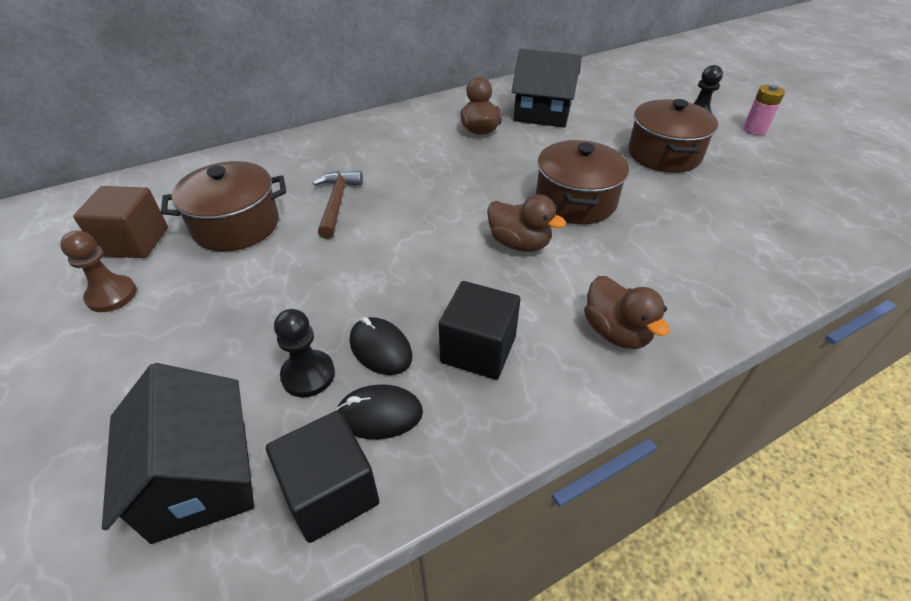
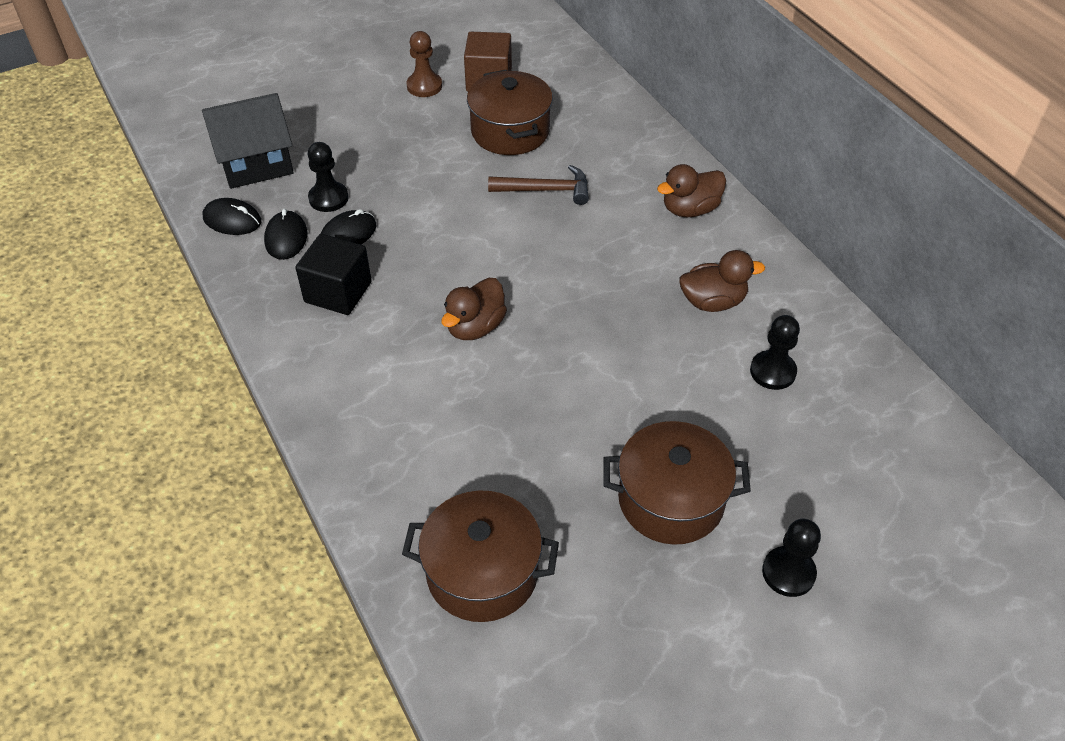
camera: 90 degrees right, 5 degrees up
black cube [266,410,380,543] -> black mouse [203,198,261,235]
black house [511,49,582,128] -> black pawn [750,315,800,390]
brown pot [536,140,629,224] -> brown pot moved to [402,491,559,622]
brown duck [584,276,670,349] -> brown duck moved to [657,164,726,217]
pink battery [743,84,785,135] -> none

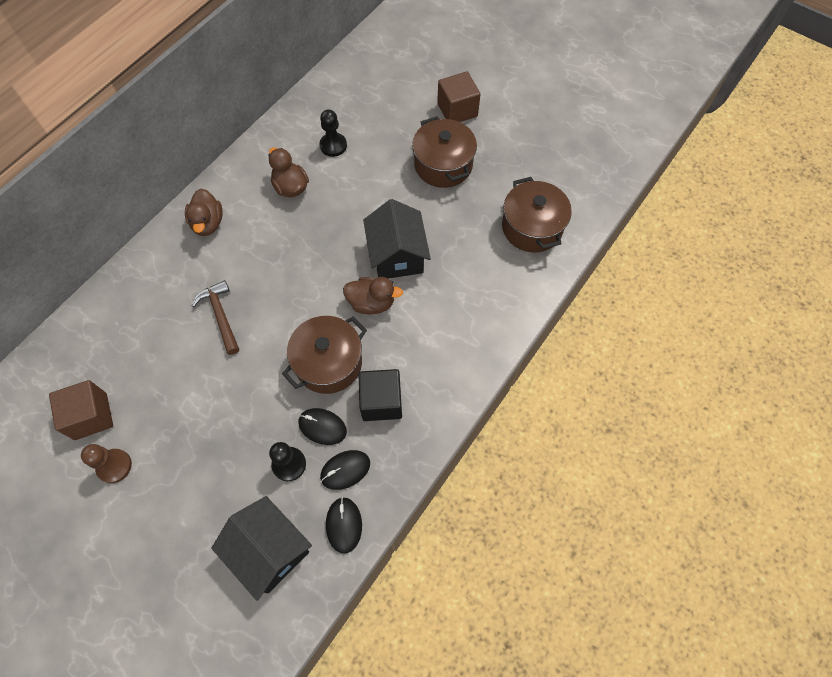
camera: 115 degrees left, 15 degrees up
brown pot [467,70,553,155] -> brown pot moved to [282,316,367,394]
brown duck [657,164,726,217] -> brown duck turned 45 degrees clockwise [185,188,223,236]
black pawn [762,519,821,597] -> brown cube [437,72,481,122]
none -> black house [363,199,431,279]

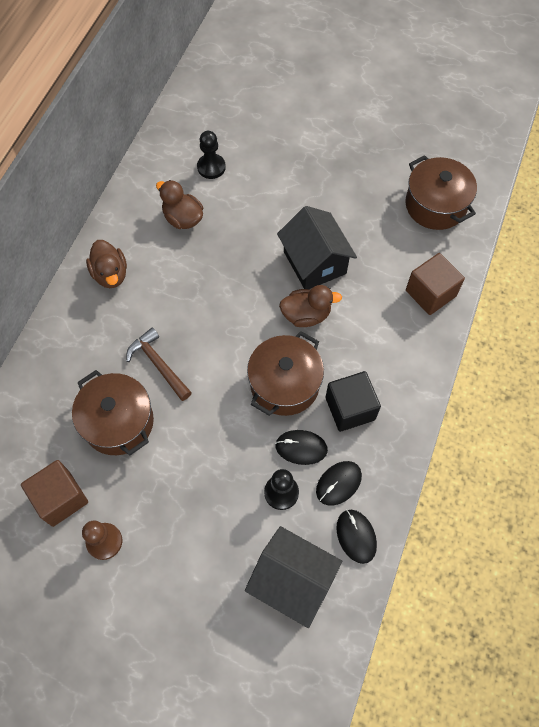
camera: 15 degrees left, 0 degrees up
brown pot [412,116,477,188] -> brown pot moved to [72,370,154,455]
brown cube [437,72,481,122] -> brown cube moved to [406,253,465,315]

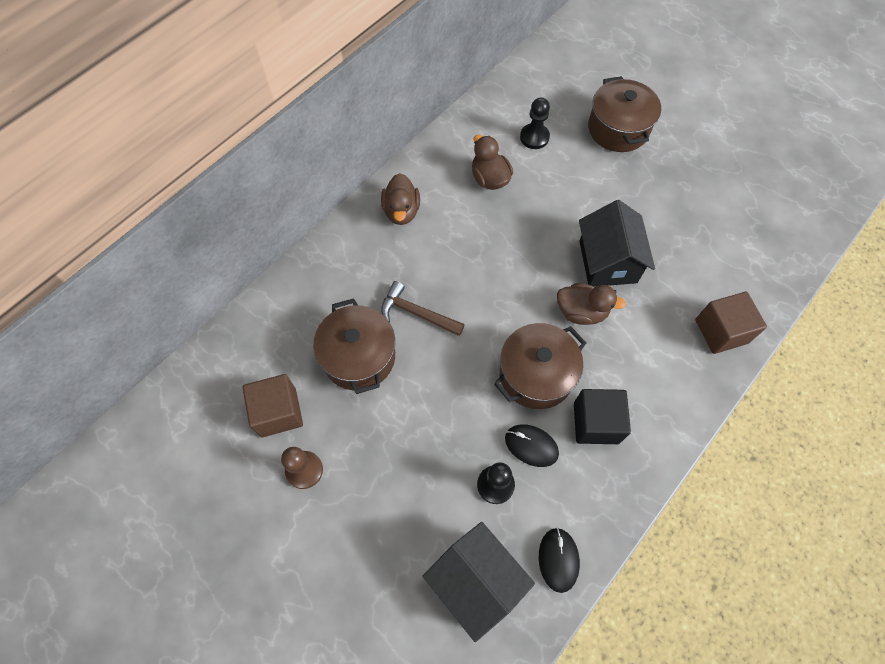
camera: 20 degrees right, 0 degrees up
brown hammer [126,327,192,401] -> brown hammer turned 45 degrees counterclockwise [381,281,465,336]
black mouse [316,461,362,506] -> none
brown pot [405,155,477,230] -> brown pot moved to [588,76,661,152]

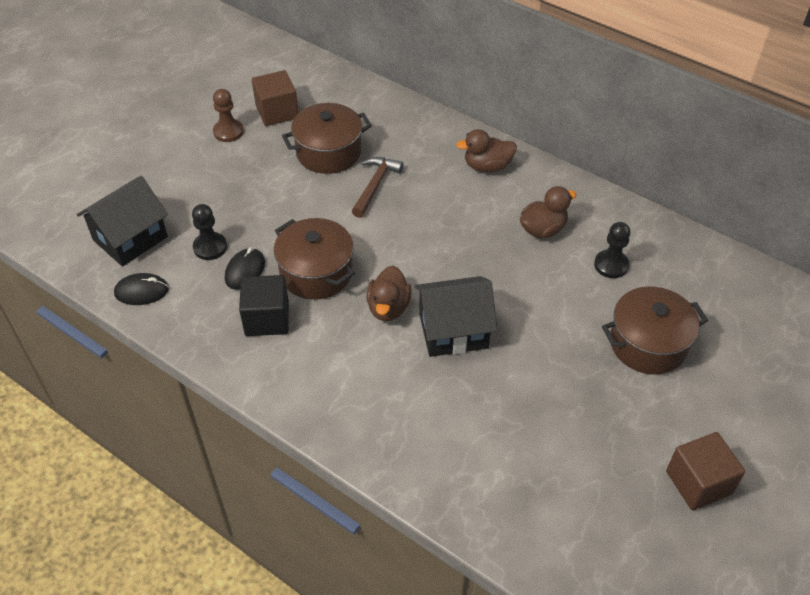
camera: 85 degrees right, 15 degrees down
brown cube [695,292,767,354] -> brown cube moved to [666,432,745,510]

